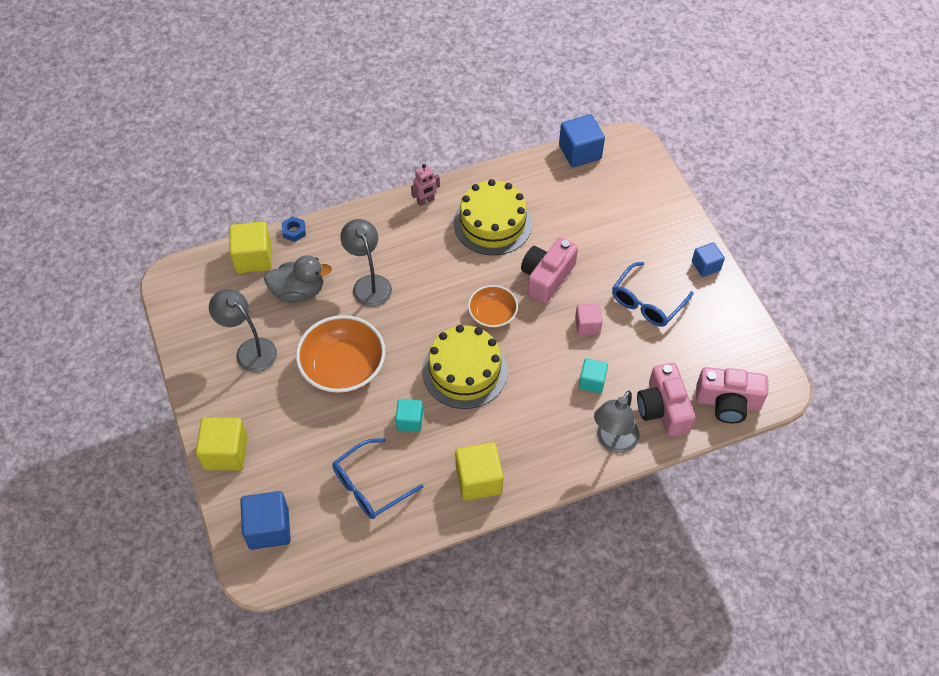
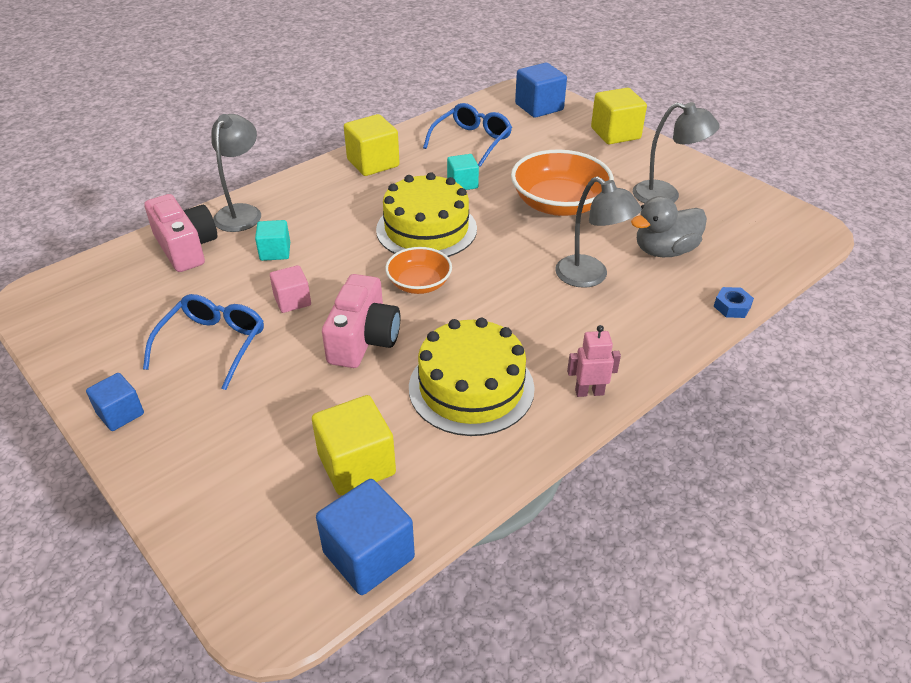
camera: 160 degrees right, 15 degrees down
yellow cube [229,222,272,273] -> yellow cube moved to [312,395,396,495]
pink robot [411,164,440,206] -> pink robot turned 45 degrees clockwise [567,325,621,397]
pink camera [696,367,768,423] -> none

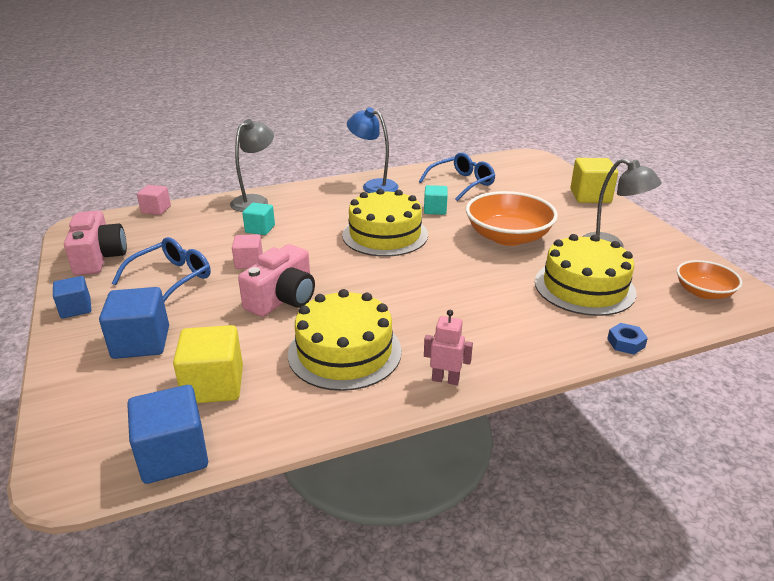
camera: 20 degrees right, 10 degrees down
pink camera [144,194,217,272] -> pink camera moved to [64,210,127,276]
yellow cube [344,114,400,176] -> blue lamp [347,107,398,193]
orange bowl [385,247,452,294] -> orange bowl moved to [677,260,742,299]
blue cube [515,63,567,118] -> blue cube moved to [99,287,169,359]
grey lamp [555,177,642,288] -> none
grey duck [631,196,707,257] -> yellow cake [535,234,636,316]
none -> pink cube [137,185,171,215]

